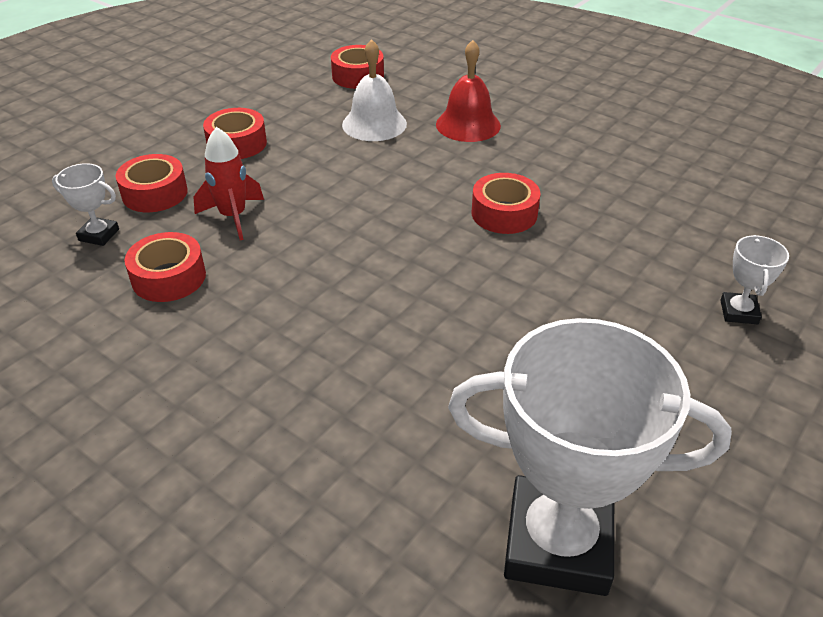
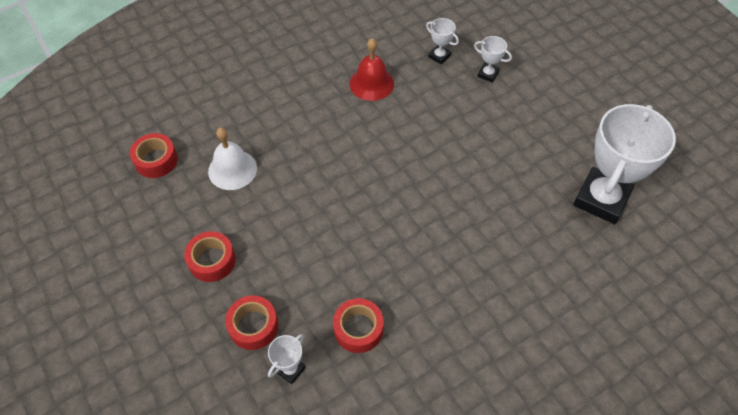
camera: 70 degrees left, 15 degrees up
red rocket [193,127,264,240] -> none
red bell [436,40,501,142] -> red bell moved to [350,38,394,101]
red tape [472,173,540,234] -> none
none -> white trophy [426,18,459,65]

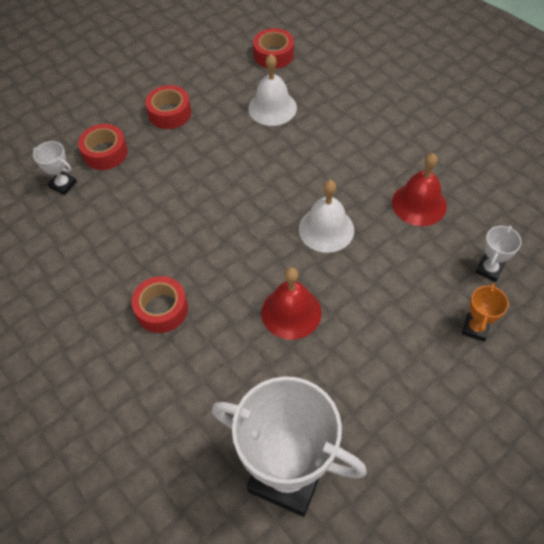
camera: 85 degrees right, 0 degrees up
red tape [333,298,384,353] -> red tape moved to [132,276,188,333]
white trophy [474,36,512,83] -> orange trophy [462,283,509,342]
none -> red bell [261,267,322,340]
none -> white bell [299,180,354,253]

